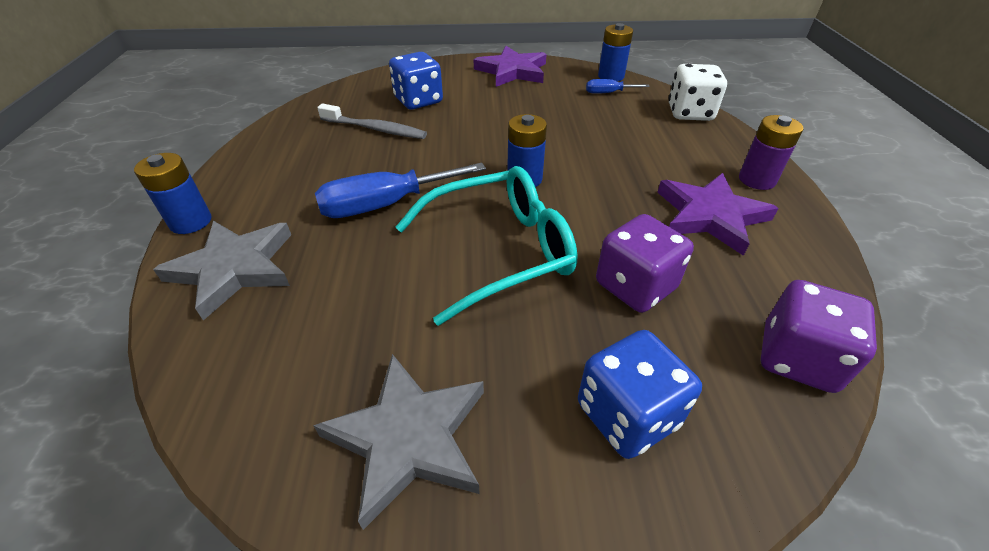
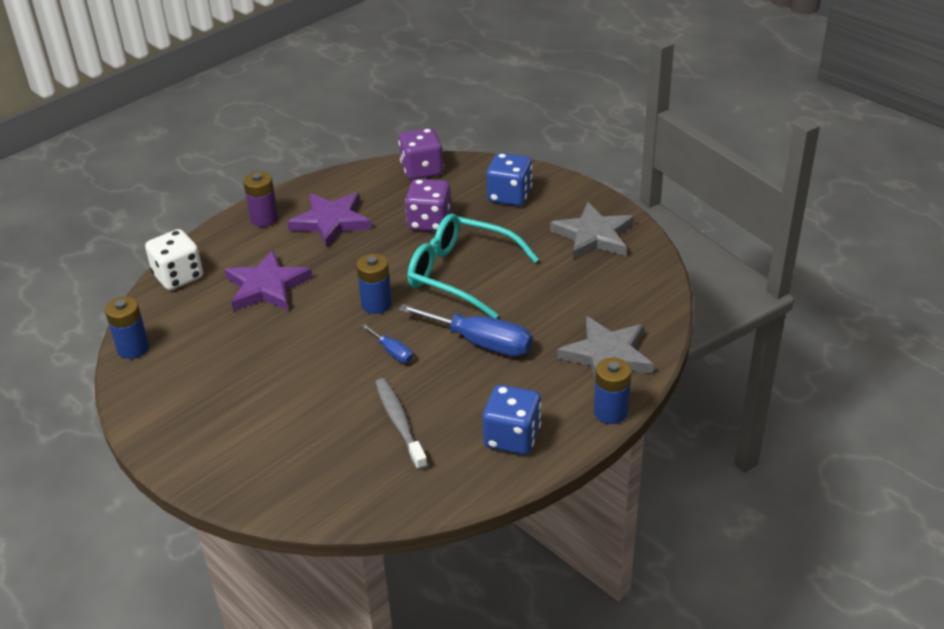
camera: 130 degrees left, 5 degrees down
blue dice [389,52,443,109] -> blue dice moved to [483,385,541,455]
purple star [474,46,547,87] -> purple star moved to [224,250,313,311]
blue screwdriver [586,79,650,94] -> blue screwdriver moved to [361,324,413,363]

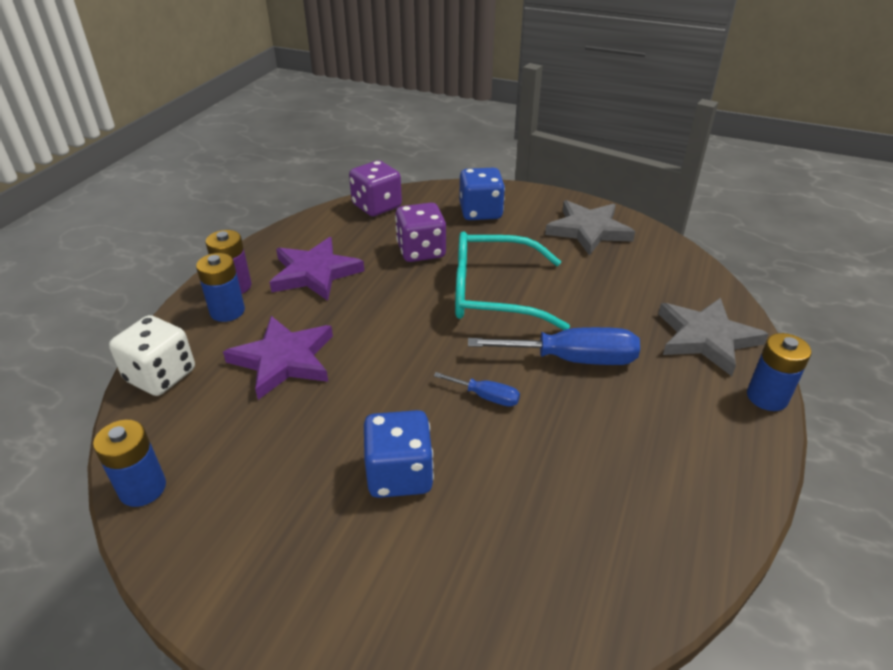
camera: 25 degrees left, 0 degrees up
blue battery [356,254,392,314] -> blue battery moved to [196,253,245,322]
grey toothbrush [375,378,428,470] -> none
blue dice [483,385,541,455] -> blue dice moved to [364,410,434,498]

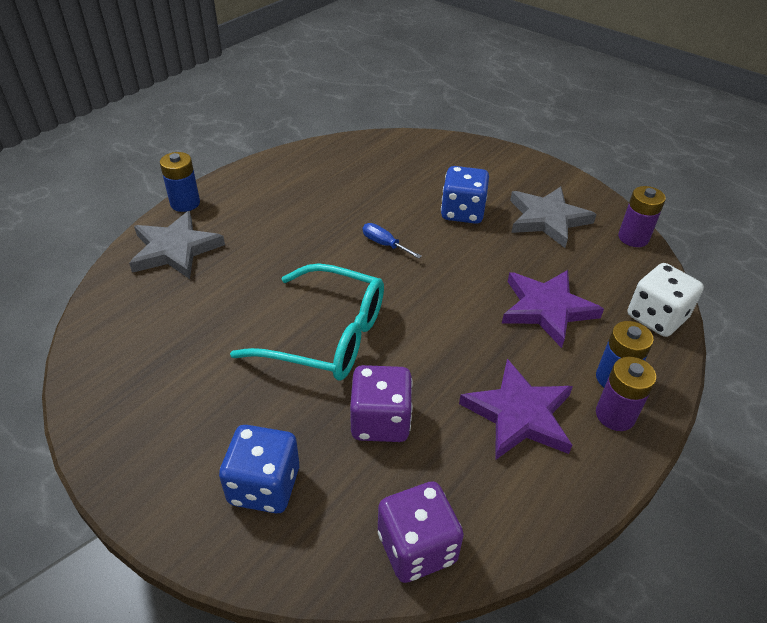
camera: 165 degrees left, 5 degrees up
blue battery [93,419,166,507] -> purple battery [618,186,666,247]
blue screwdriver [468,327,640,365] -> none
grey star [545,200,635,256] -> grey star moved to [510,186,596,248]

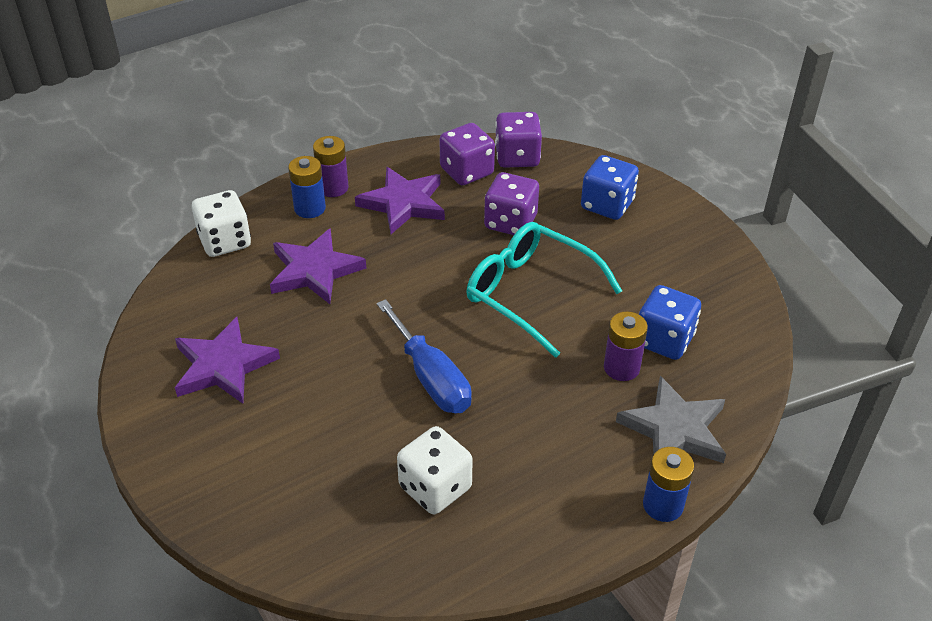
camera: 160 degrees left, 0 degrees up
blue screwdriver [363,223,422,259] -> blue screwdriver [377,299,472,413], size x1.98
blue dice [441,166,489,224] -> blue dice moved to [639,285,701,360]
grey star [510,186,596,248] -> purple star [175,317,280,404]
purple battery [618,186,666,247] -> purple battery moved to [604,311,648,381]
none -> white dice [397,426,473,514]
none -> purple dice [440,123,495,185]

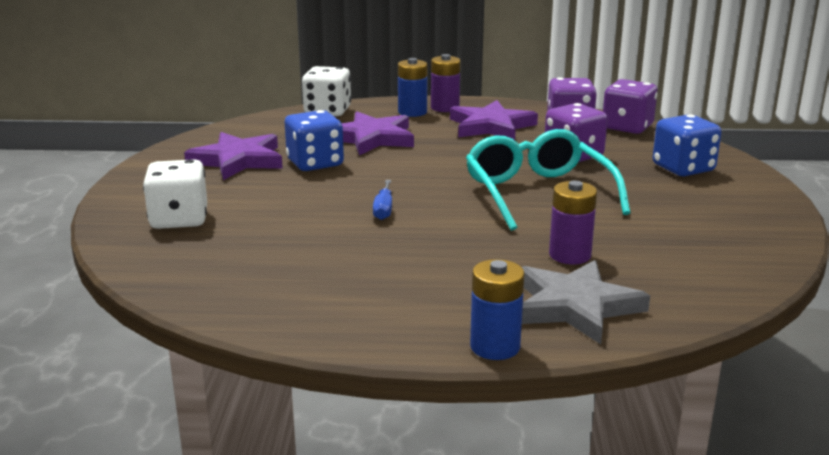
camera: 35 degrees right, 20 degrees down
blue screwdriver [377,299,472,413] -> blue screwdriver [373,180,392,220], size x0.51
white dice [397,426,473,514] -> white dice moved to [143,159,207,229]
blue dice [639,285,701,360] -> blue dice moved to [285,110,344,171]

